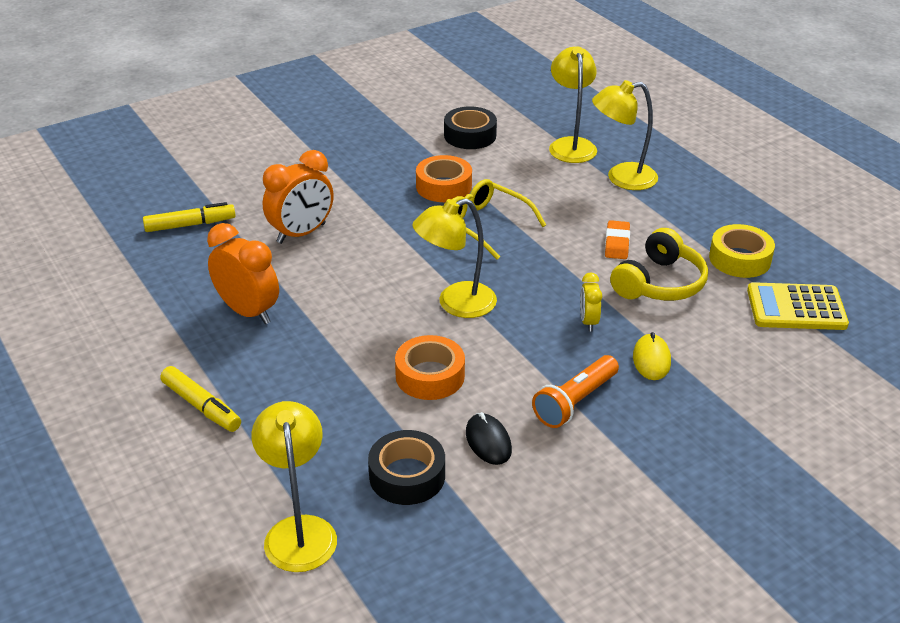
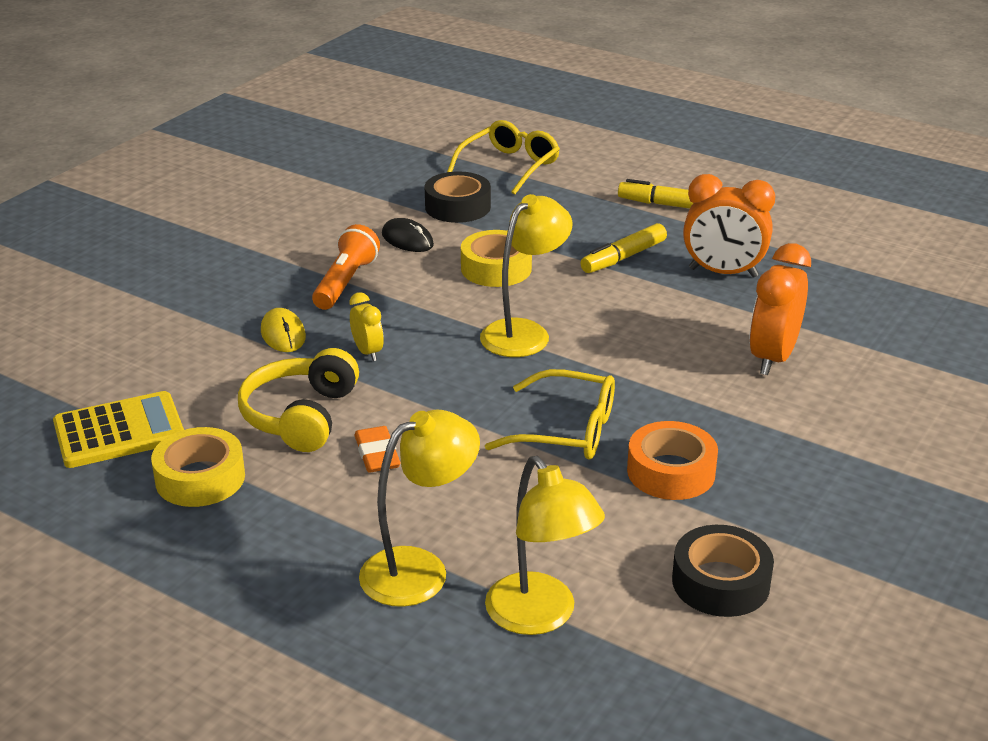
camera: 155 degrees right, 5 degrees down
yellow marker [143,202,236,232] -> yellow marker moved to [581,223,667,273]
yellow lamp [252,401,337,572] -> yellow glasses [447,120,560,195]
orange tape [395,335,465,400] -> yellow tape [461,230,532,287]

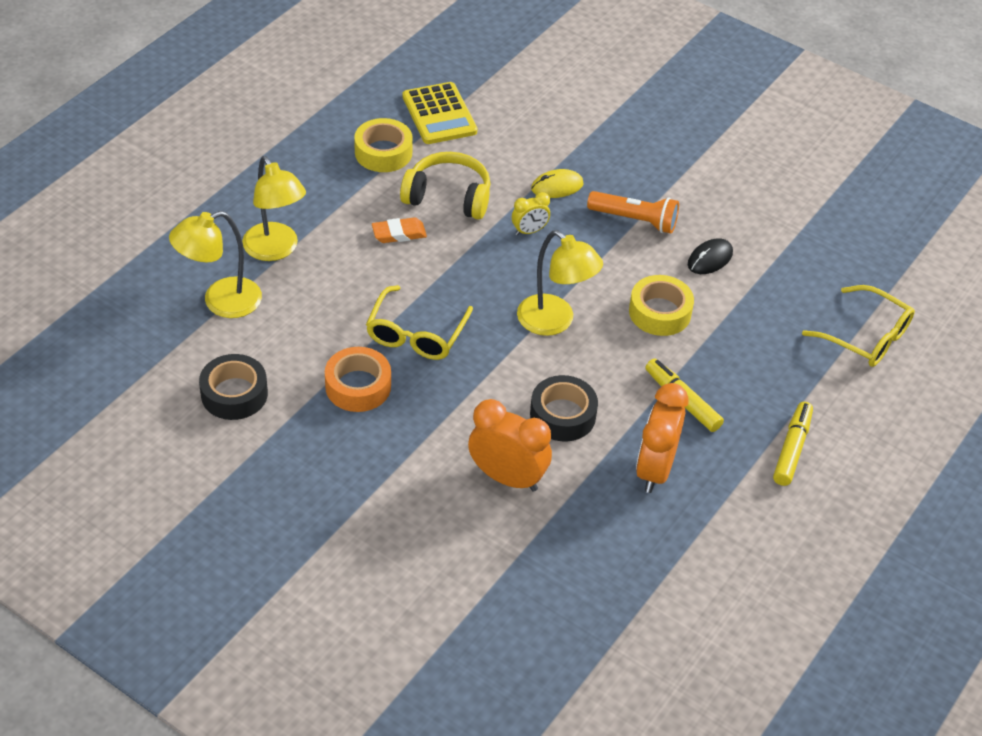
camera: 90 degrees right, 15 degrees up
black tape [425,171,491,223] -> black tape moved to [530,375,598,441]

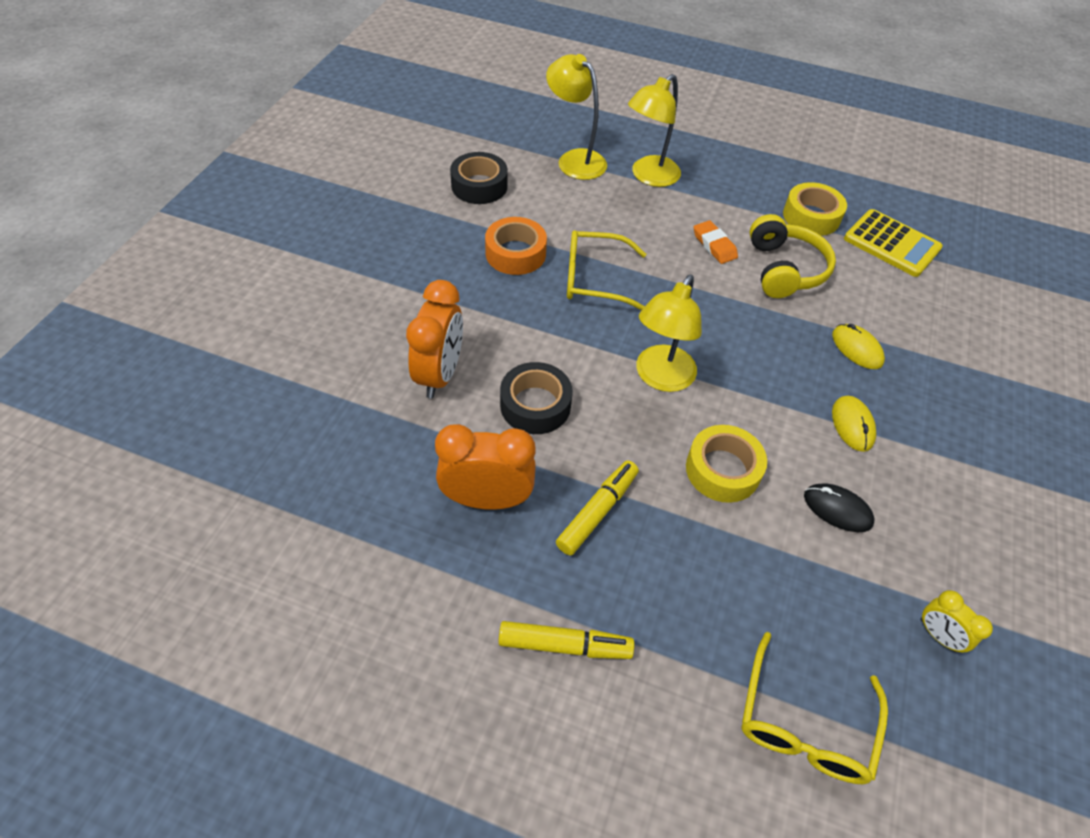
camera: 75 degrees right, 5 degrees up
yellow calculator [403,82,477,144] -> yellow calculator turned 105 degrees counterclockwise [844,209,943,277]
yellow clock [512,192,550,235] -> yellow clock moved to [920,590,993,653]
orange flashlight [587,191,679,234] -> yellow mouse [832,396,877,452]

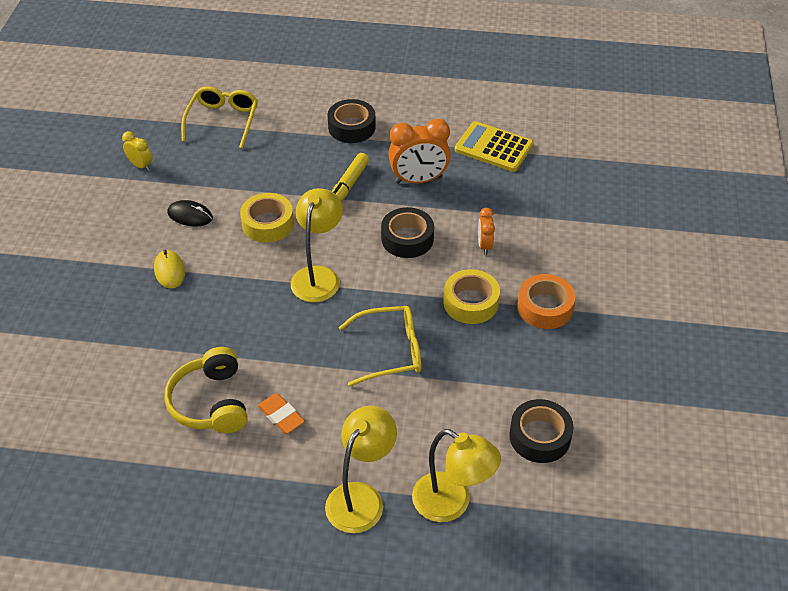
camera: 170 degrees right, 5 degrees down
orange clock [406,280,463,399] -> orange clock [478,208,495,255], size x0.53
orange tape [485,217,547,275] -> orange tape moved to [517,274,575,329]
yellow marker [498,621,634,659] -> black tape [327,99,376,143]
yellow tape [783,182,847,236] -> yellow tape moved to [443,269,500,324]
yellow mouse [832,324,885,369] -> none
yellow calculator [844,209,943,277] -> yellow calculator moved to [455,121,533,172]

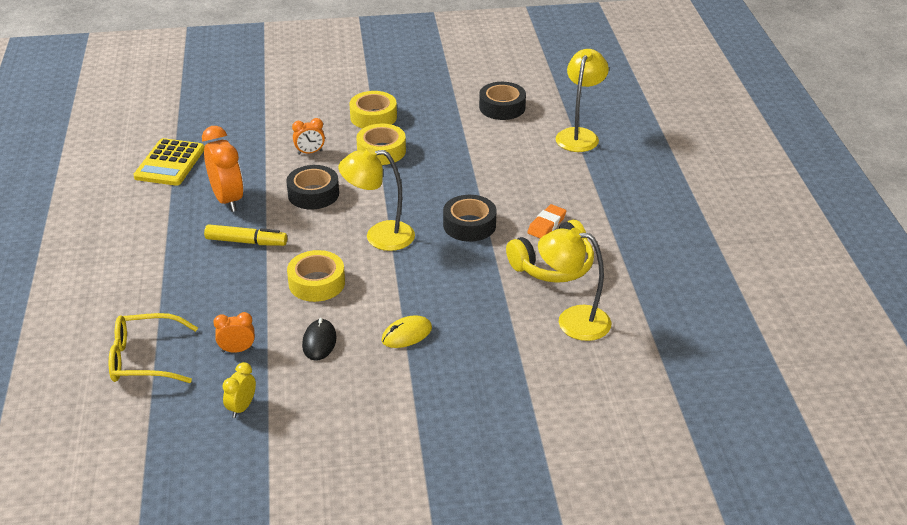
camera: 105 degrees left, 10 degrees down
yellow lamp [325,406,397,533] -> yellow lamp moved to [538,228,611,341]
black tape [327,99,376,143] -> black tape moved to [443,195,496,242]
yellow glasses [339,306,422,387] -> none
orange tape [517,274,575,329] -> yellow tape [349,91,397,129]
none -> orange clock [213,312,255,353]

